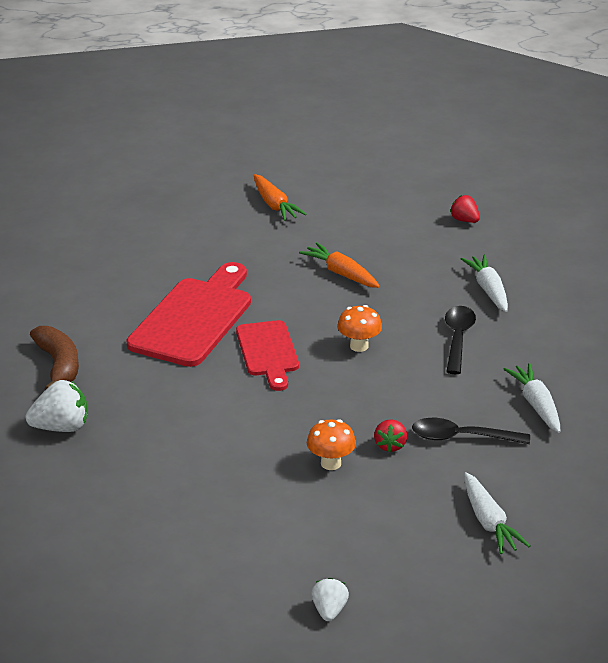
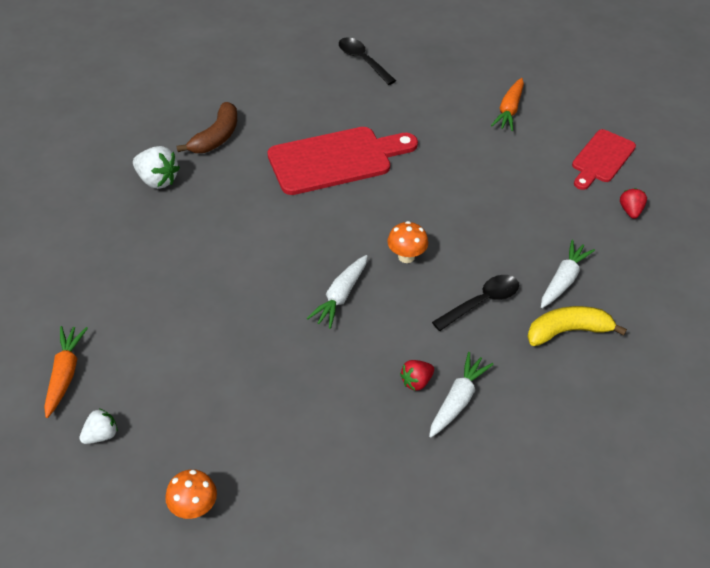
camera: 45 degrees right, 15 degrees up
red cutting board [236,320,299,391] -> red cutting board moved to [572,129,636,190]
orange carrot [299,242,380,288] -> orange carrot moved to [44,326,88,418]
orange mushroom [307,419,356,470] -> orange mushroom moved to [165,469,217,519]
red strawberry [374,420,407,453] -> red strawberry moved to [400,360,434,390]
black spoon [412,418,530,444] -> black spoon moved to [339,38,396,85]
white carrot [464,472,530,554] -> white carrot moved to [307,255,368,329]
none -> yellow banana [527,306,627,346]

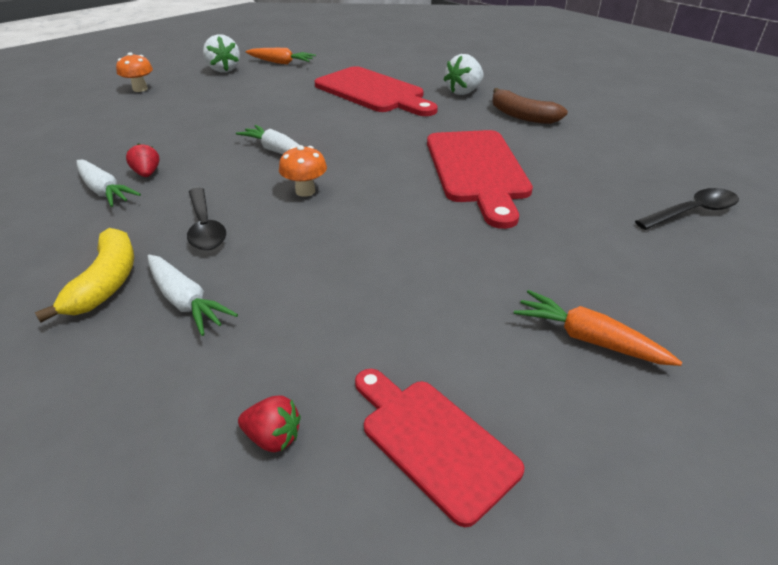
camera: 105 degrees right, 10 degrees down
white strawberry [79,409,118,444] -> white strawberry [203,34,240,73], size x1.62
none -> red cutting board [315,66,438,116]

